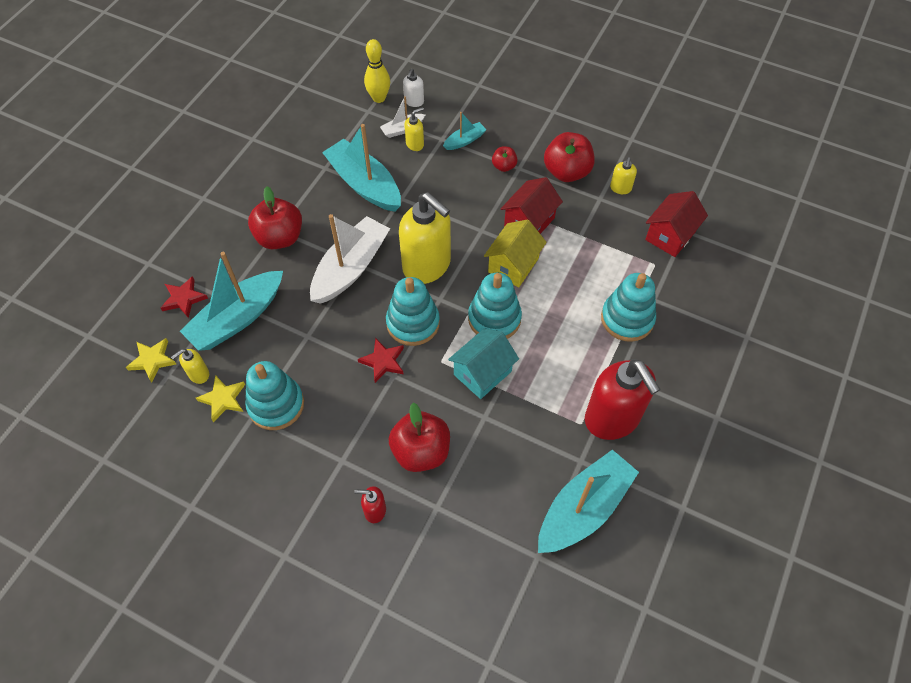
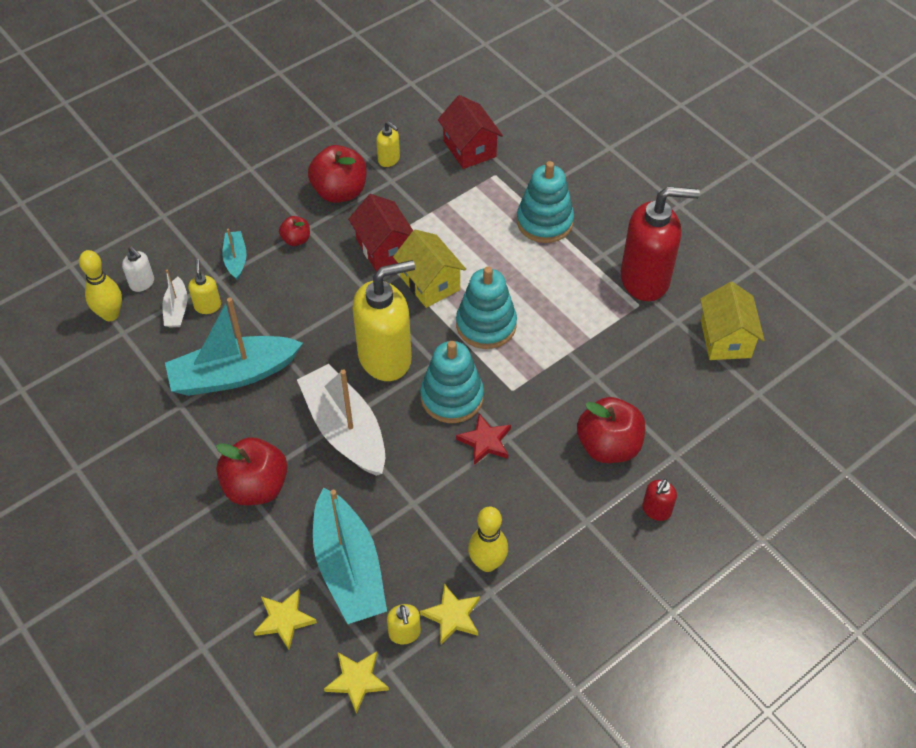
camera: 65 degrees left, 5 degrees down
red star [161,276,208,318] -> yellow star [254,589,317,650]
turquoise stacking toy [245,361,304,430] -> yellow bowling pin [468,507,508,572]
turquoise house [448,328,519,399] -> none
turquoise boat [538,450,639,553] -> yellow house [700,282,765,360]

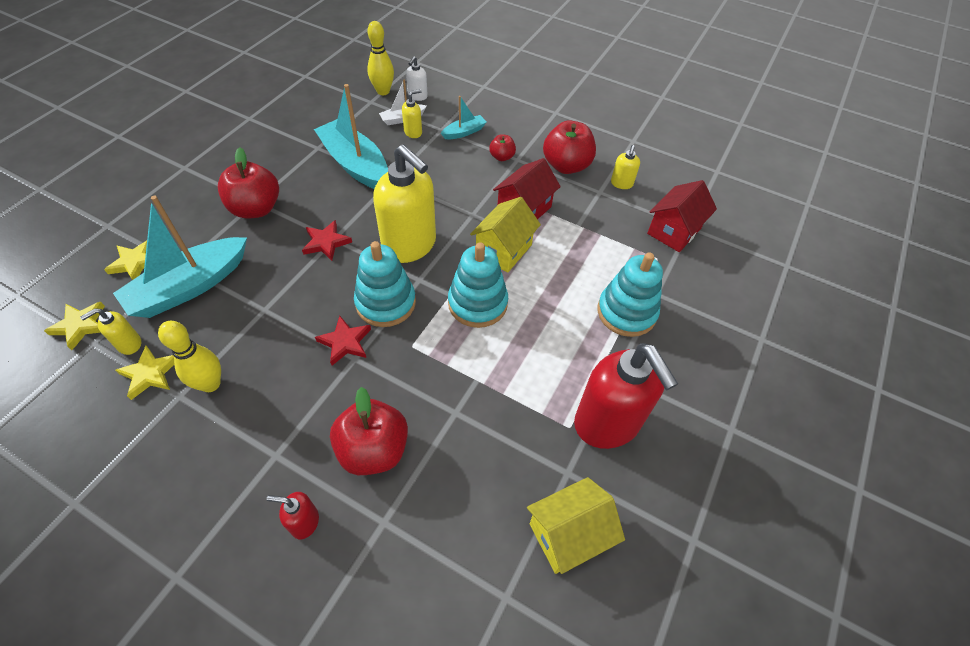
camera: 65 degrees right, 0 degrees up
white boat [297,364,385,476] -> red star [302,220,352,261]

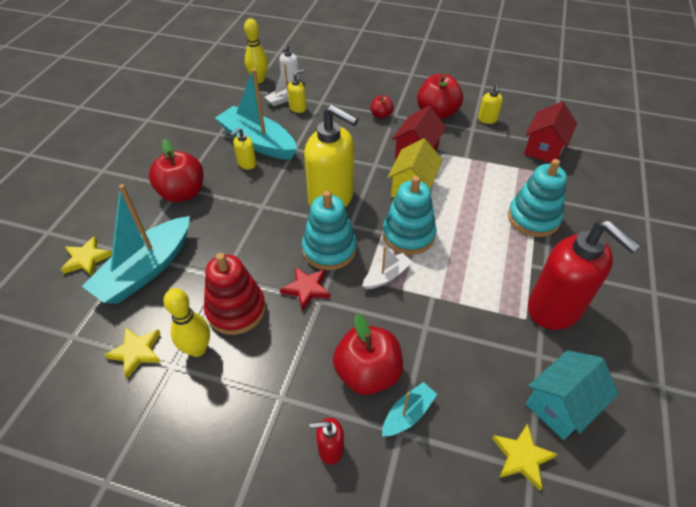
camera: 10 degrees left, 5 degrees down
yellow star [44,302,105,350] -> yellow star moved to [492,424,558,490]
yellow soap dispenser [80,308,141,355] -> yellow soap dispenser moved to [230,128,256,169]
red star [302,220,352,261] -> none
turquoise boat [441,96,487,139] -> turquoise boat moved to [382,382,437,436]
yellow house [527,477,625,574] -> turquoise house [526,350,619,440]
none -> red stacking toy [204,253,266,335]
none -> white boat [362,246,412,289]

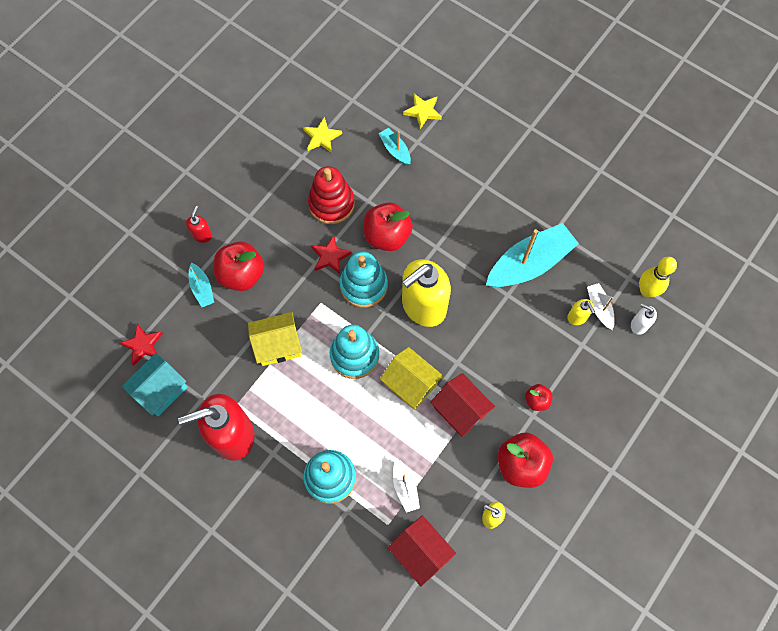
camera: 110 degrees right, 20 degrees up
turquoise boat [82,184,190,304] -> turquoise boat [379,128,411,165], size x0.48
red apple [149,139,203,202] -> red apple moved to [363,202,413,251]
yellow bowling pin [163,288,210,357] -> none
yellow soap dispenser [230,128,256,169] -> none
white boat [362,246,412,289] -> white boat moved to [393,458,420,513]
yellow star [492,424,558,490] -> red star [120,323,163,366]
turquoise house [526,350,619,440] -> turquoise house turned 60 degrees clockwise [122,353,188,417]
none -> yellow house [248,312,302,366]

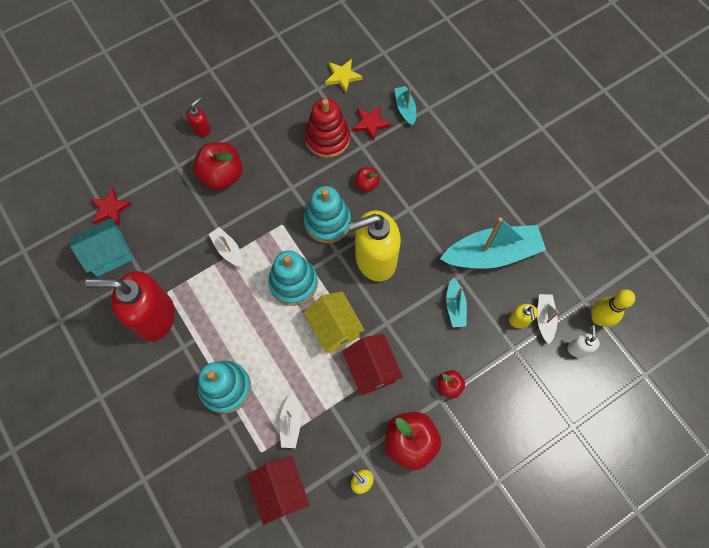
camera: 20 degrees right, 0 degrees up
turquoise boat [189,263,214,307] -> turquoise boat moved to [446,278,467,327]
yellow house [248,312,302,366] -> white boat [209,227,243,267]
red star [311,235,352,274] -> red star moved to [353,106,391,141]
red apple [363,202,413,251] -> red apple [355,167,380,192], size x0.52
yellow star [403,94,442,129] -> none
white soap dispenser [631,304,657,335] -> white soap dispenser turned 45 degrees clockwise [568,325,600,358]

